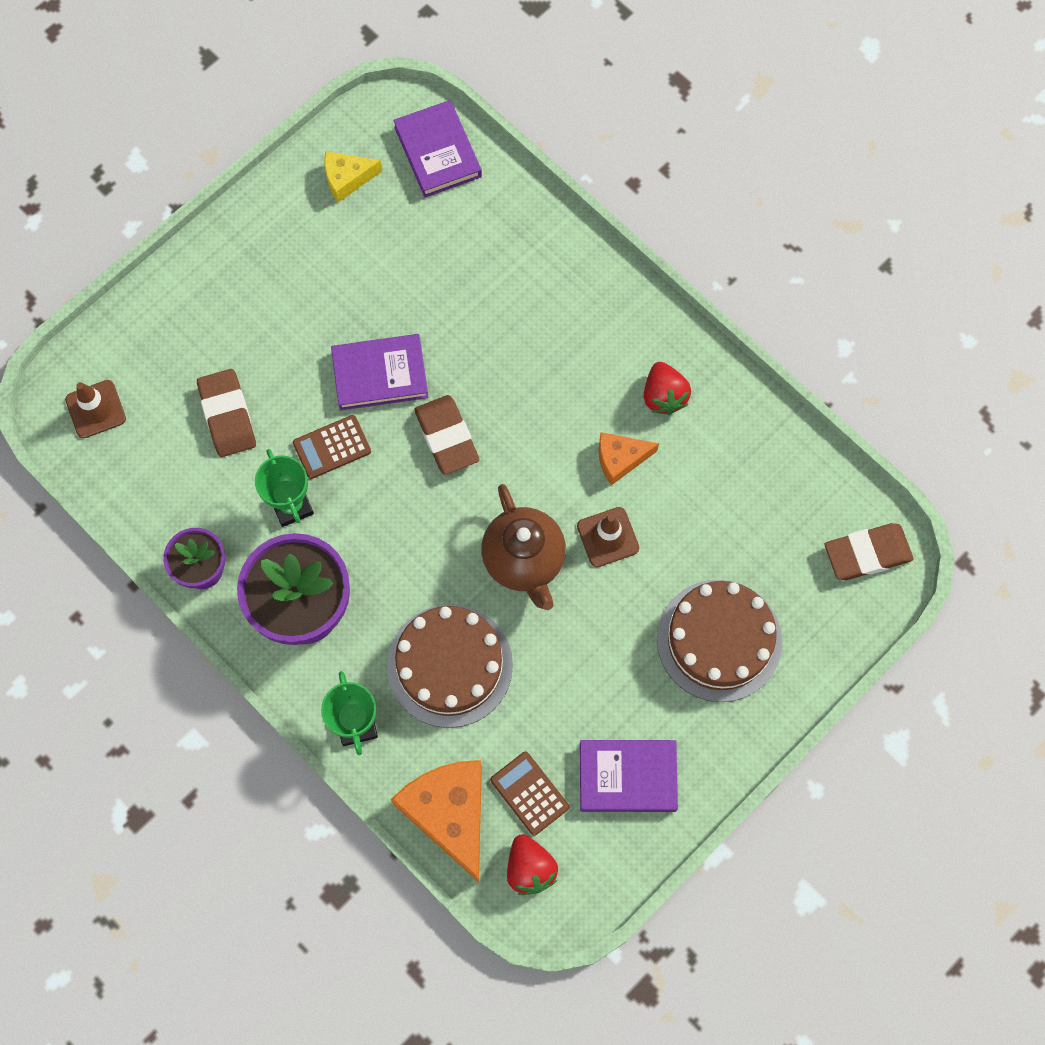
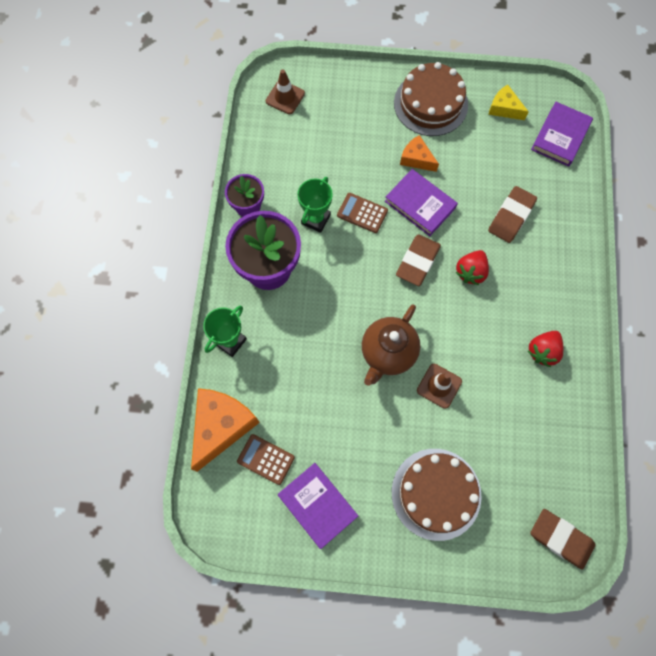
camera: 50 degrees right, 0 degrees up
brown eraser [197,369,256,457] -> brown eraser moved to [488,186,537,243]
brown cake [387,604,513,728] -> brown cake moved to [394,62,468,136]
brown calculator [490,752,569,836] -> brown calculator turned 75 degrees counterclockwise [237,434,295,485]
red strawberry [507,834,558,895] -> red strawberry moved to [456,250,489,285]
orange cheese [599,432,659,485] -> orange cheese moved to [400,135,439,172]

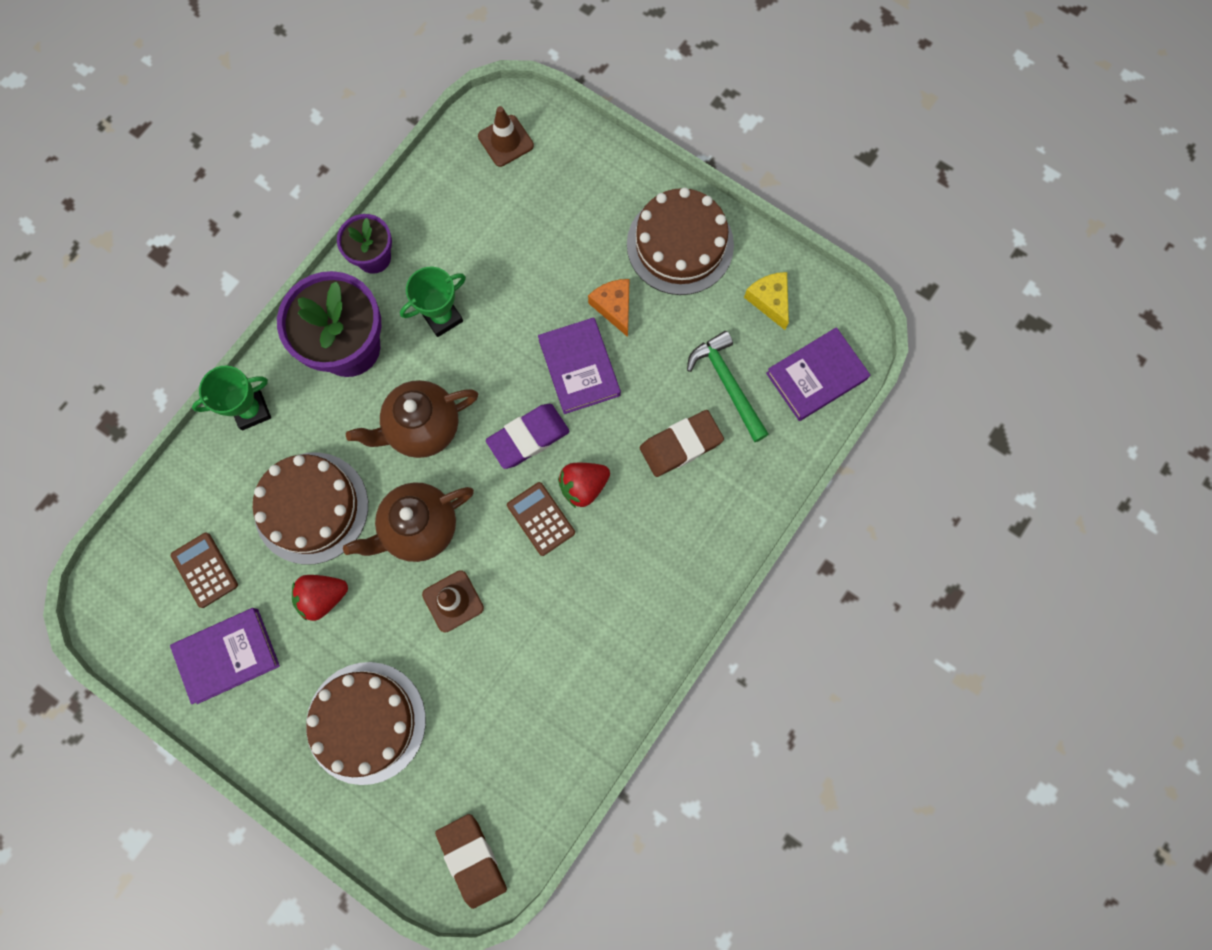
camera: 30 degrees right, 5 degrees up
orange cheese [191,388,260,472] -> none
purple book [278,463,358,549] -> purple book turned 75 degrees clockwise [170,608,280,704]
brown calculator [337,193,388,233] -> brown calculator moved to [507,482,575,556]
brown eraser [396,234,441,286] -> purple eraser [486,404,570,469]
red strawberry [528,331,563,367] -> red strawberry moved to [292,575,348,621]
none -> brown cake [253,452,368,565]
none -> brown teapot [346,380,478,458]
none -> green hammer [687,331,769,442]

